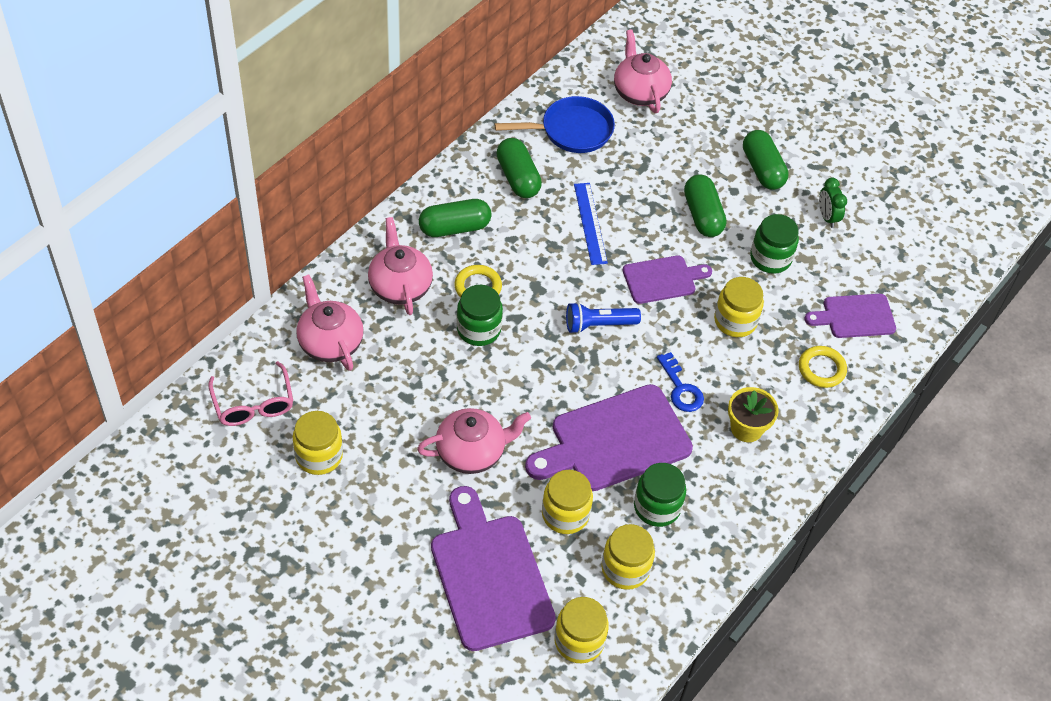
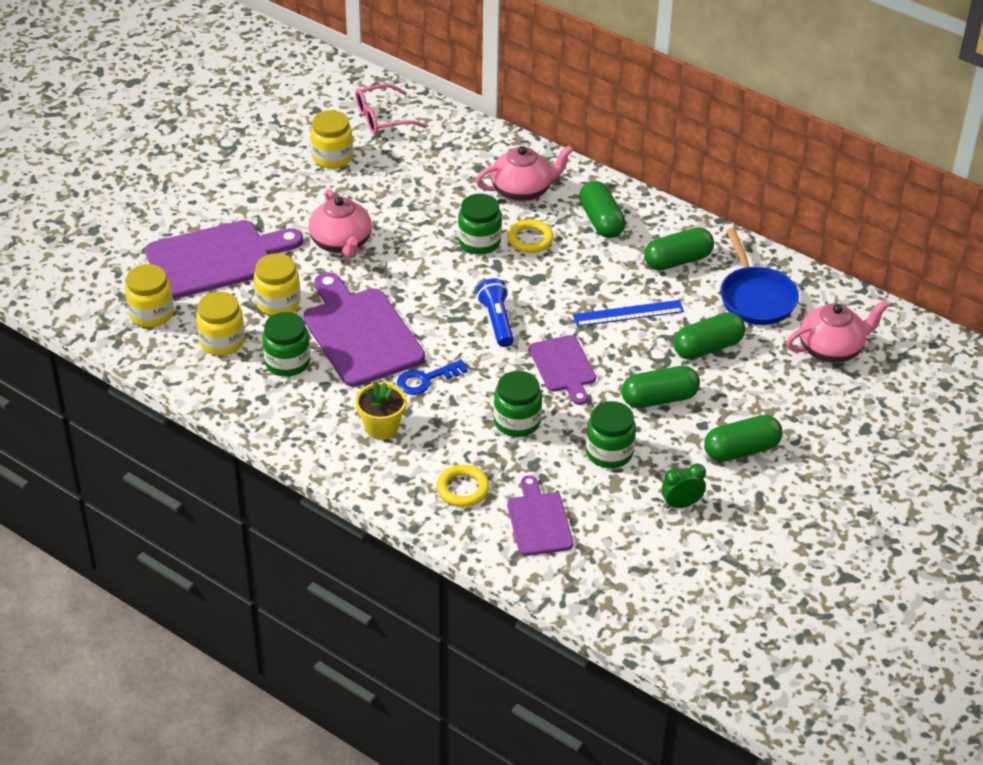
camera: 90 degrees right, 10 degrees down
pink teapot [296,274,364,371] -> none
yellow jar [714,277,764,337] -> green jar [494,371,542,437]
none -> green capsule [673,312,745,360]

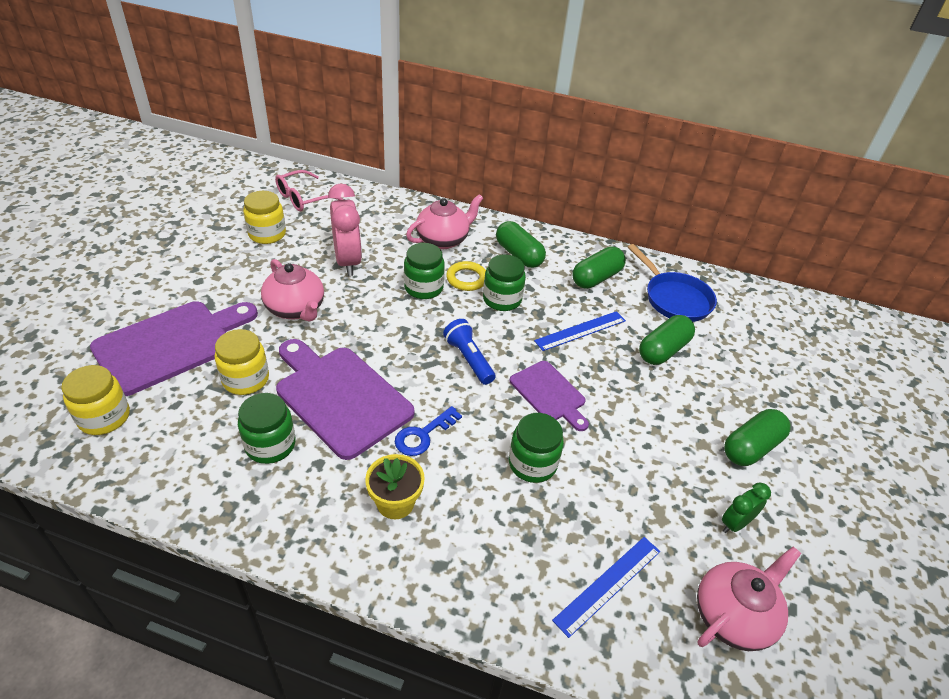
camera: 20 degrees left, 0 degrees up
yellow jar [196,292,245,356] -> none
yellow ring [436,465,490,507] -> none
purple cutting board [507,475,573,556] -> blue ruler [552,537,660,638]
green jar [586,401,636,468] -> green jar moved to [483,254,526,311]
green capsule [621,366,700,408] -> none
pink teapot [786,300,889,363] -> pink teapot moved to [697,547,801,651]
none -> pink clock [328,183,362,276]

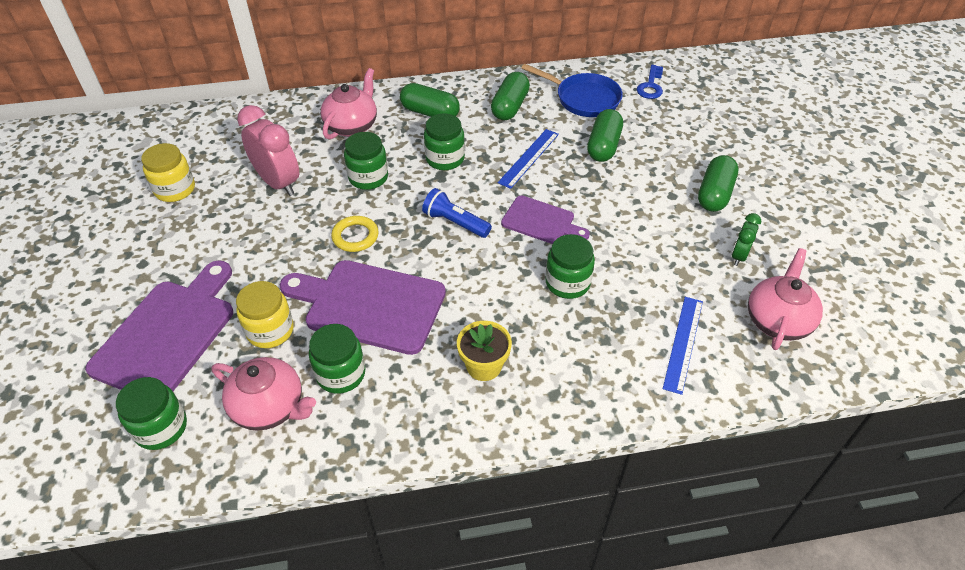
camera: 25 degrees left, 5 degrees up
yellow jar [61,365,130,435] -> green jar [116,377,187,450]
pink teapot [261,259,324,322] -> pink teapot moved to [212,357,316,431]
pink glasses [275,170,344,211] -> none
blue key [395,406,462,456] -> blue key moved to [637,65,663,99]
yellow ring [446,261,486,291] -> yellow ring moved to [331,216,379,252]

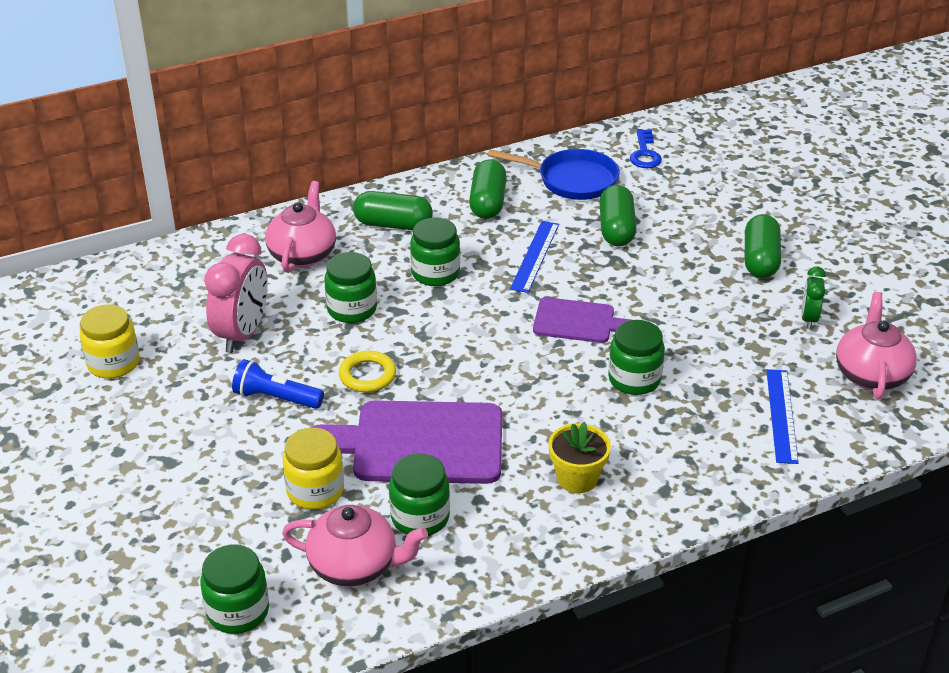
camera: 15 degrees left, 10 degrees down
purple cutting board [85,261,233,391] -> none
pink clock [237,105,299,196] -> pink clock turned 75 degrees clockwise [204,234,268,353]
blue flashlight [422,188,492,238] -> blue flashlight moved to [232,359,324,409]

